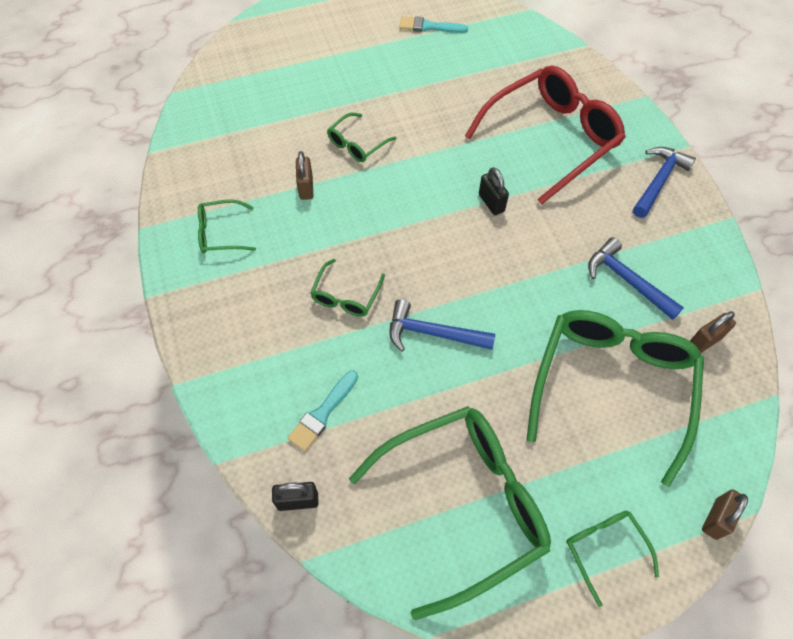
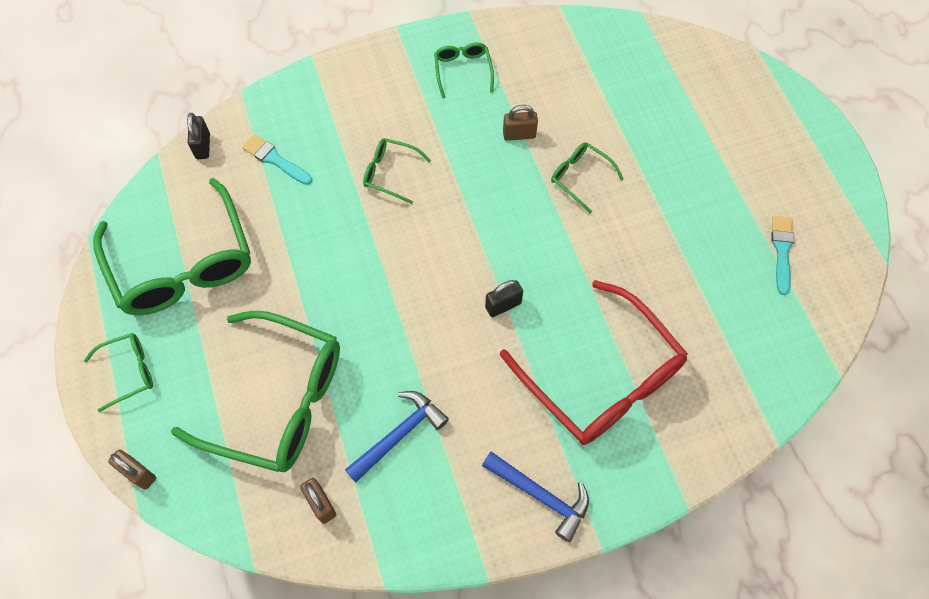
camera: 90 degrees right, 5 degrees up
blue hammer [389,299,495,352] -> none

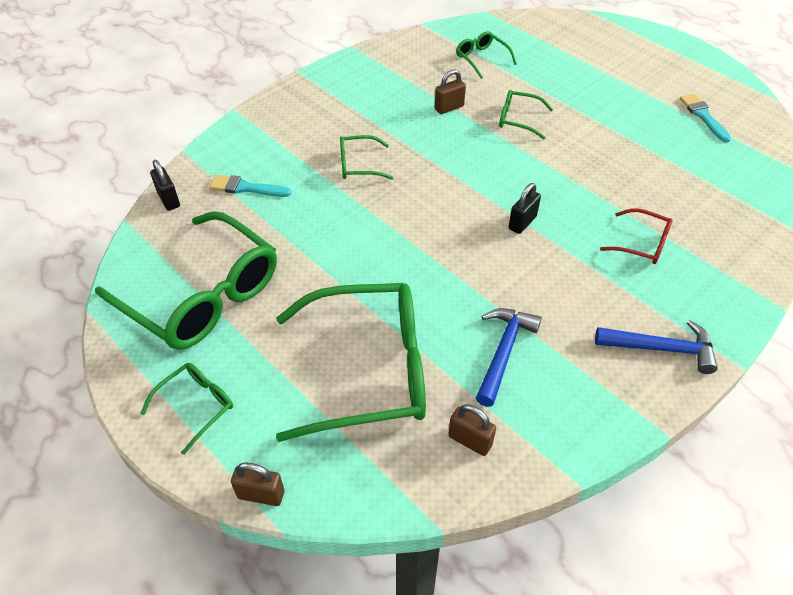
camera: 25 degrees left, 15 degrees down
green glasses [434,42,494,99] -> green glasses moved to [456,31,517,79]
red glasses [500,280,688,445] -> red glasses [600,208,673,264], size x0.45

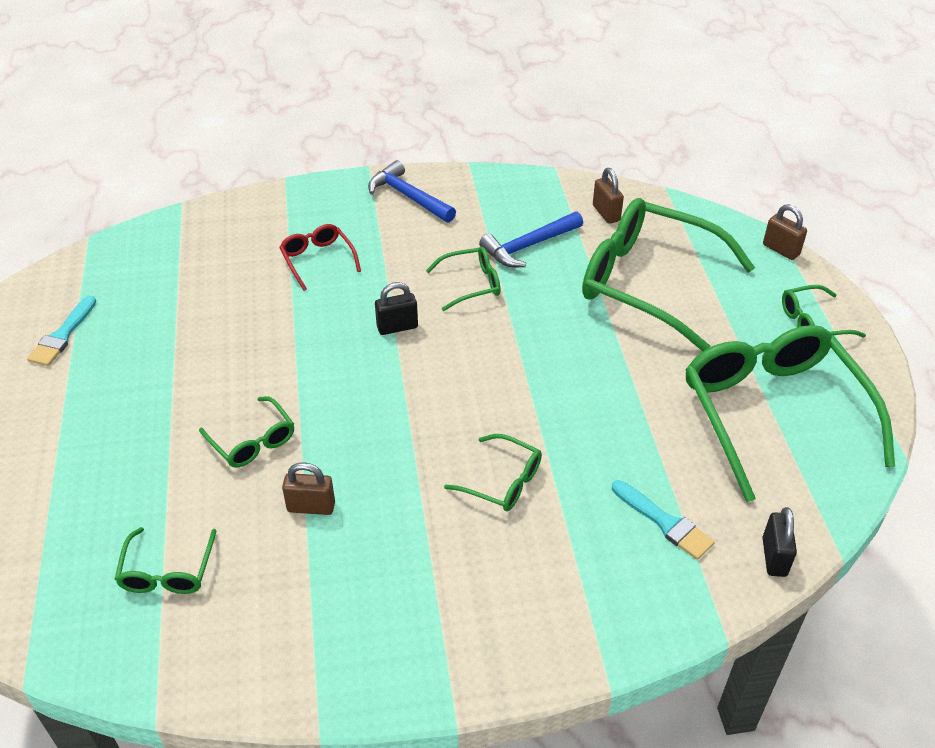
camera: 145 degrees left, 5 degrees down
none -> green glasses [426,247,501,311]

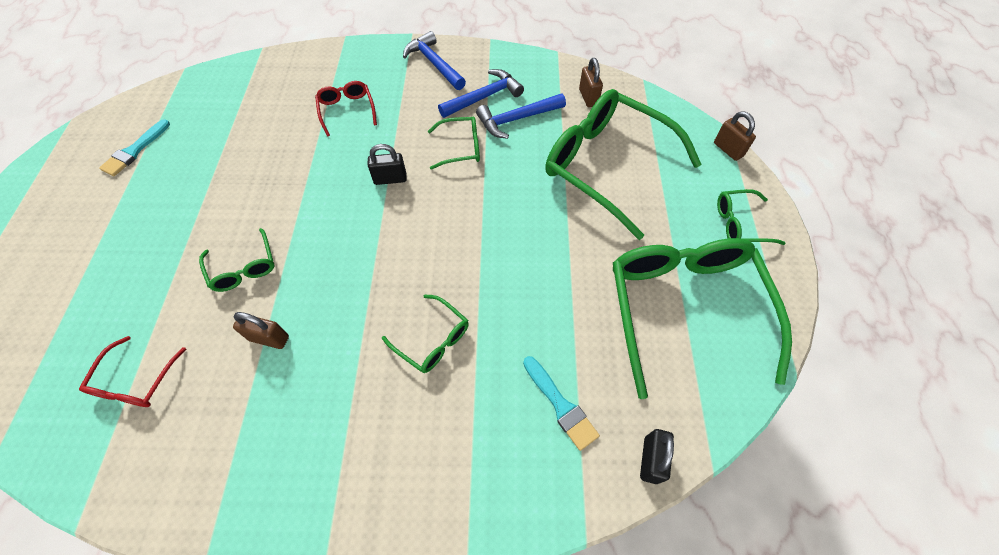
camera: 10 degrees right, 15 degrees up
green glasses [115,527,216,594] -> red glasses [79,336,186,407]
none -> blue hammer [438,69,524,118]

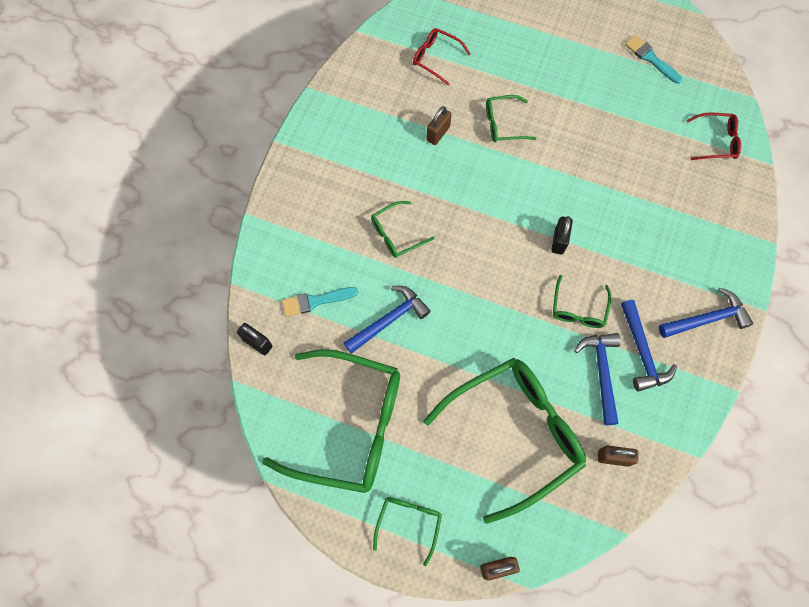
camera: 110 degrees right, 10 degrees up
red glasses [315,81,377,136] -> red glasses moved to [686,112,741,160]
none -> blue hammer [344,286,430,354]

